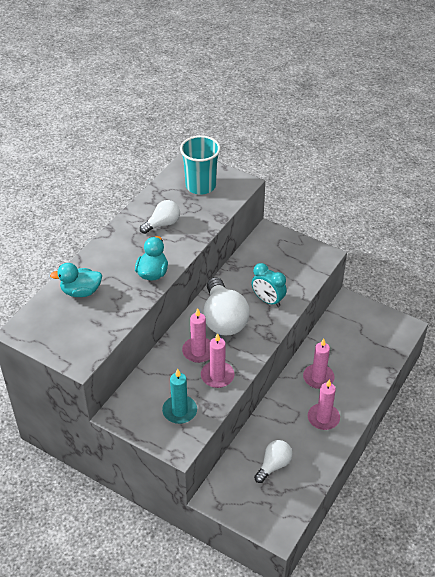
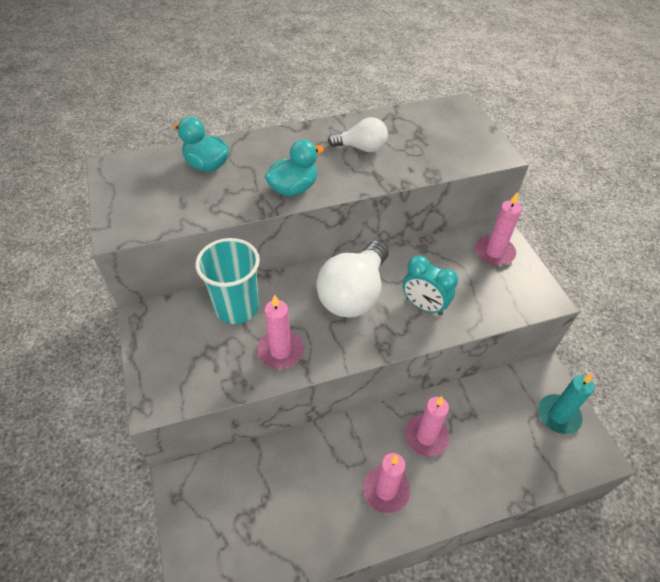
camera: 40 degrees right, 5 degrees up
turquoise candle [162,369,197,424] -> turquoise candle moved to [538,374,595,434]
turquoise cup [180,136,220,194] -> turquoise cup moved to [195,238,260,324]
pink candle [182,308,210,363] -> pink candle moved to [475,192,522,266]
turquoise clock [252,263,287,307] -> turquoise clock turned 45 degrees counterclockwise [403,255,458,315]
white light bulb [254,440,292,483] -> none

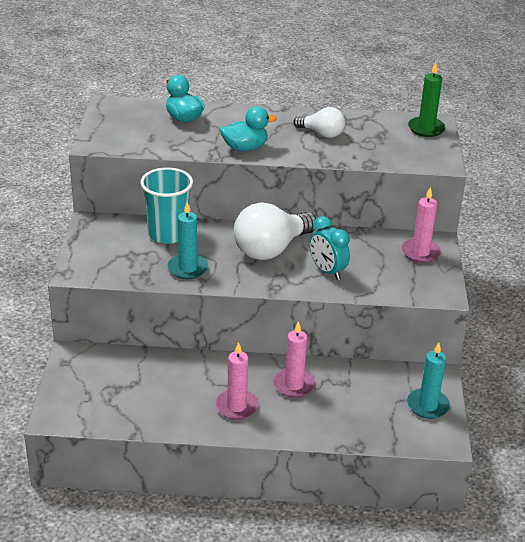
camera: 20 degrees right, 15 degrees down
pink candle [257,294,304,369] -> turquoise candle [167,201,208,279]
none -> green candle [408,62,446,137]

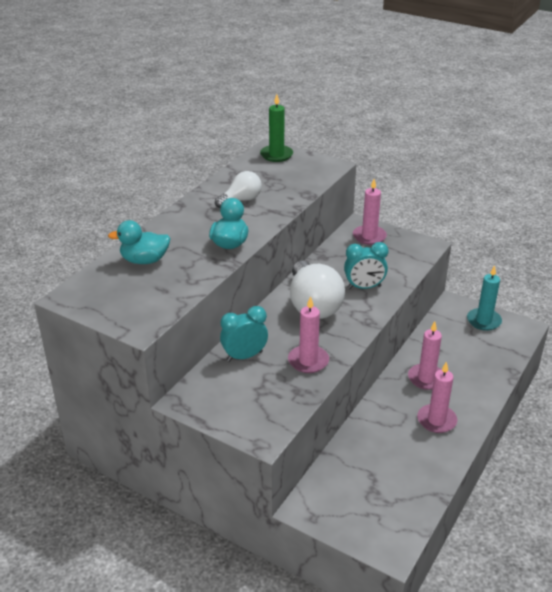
camera: 60 degrees left, 0 degrees up
turquoise cup [140,167,193,244] -> turquoise clock [220,306,268,362]
turquoise candle [167,201,208,279] -> pink candle [288,296,329,373]

